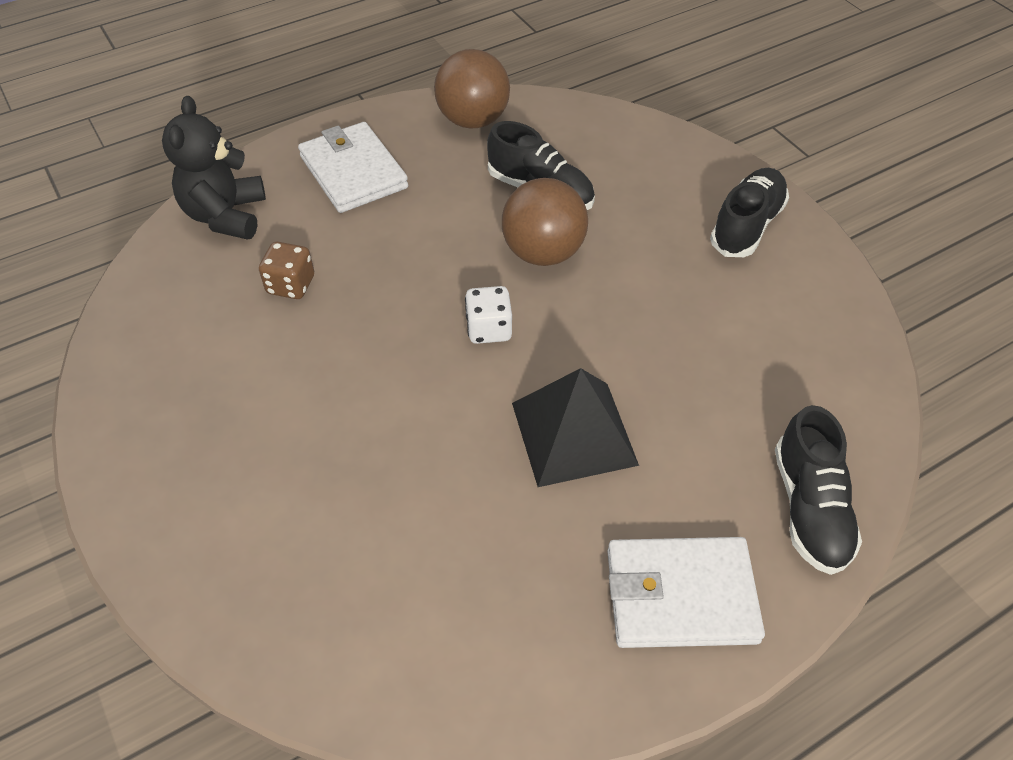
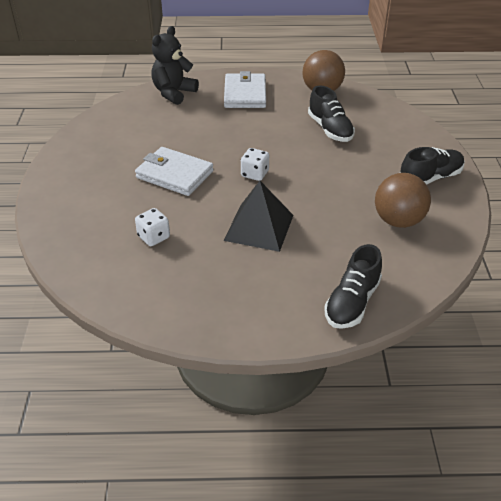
camera: 30 degrees right, 10 degrees down
brown dice [259,242,314,299] -> none
brown ball [502,178,588,266] -> brown ball moved to [375,173,431,228]
white wallet [607,537,765,648] -> white wallet moved to [135,147,214,196]
none -> white dice [135,208,170,246]

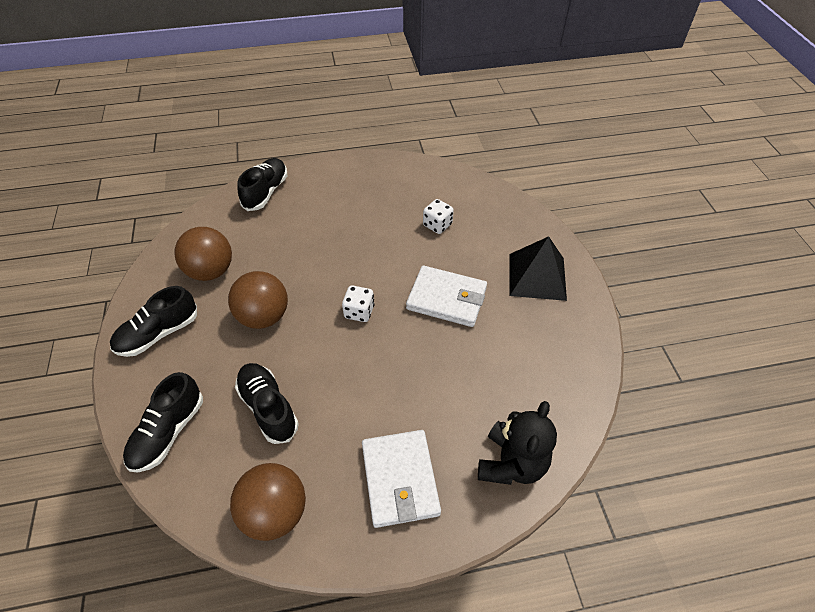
camera: 170 degrees right, 10 degrees up
black pyramid [224,181,293,252] -> black pyramid moved to [510,236,567,301]
none -> black shoe [123,372,203,473]
none -> brown ball [228,271,288,329]

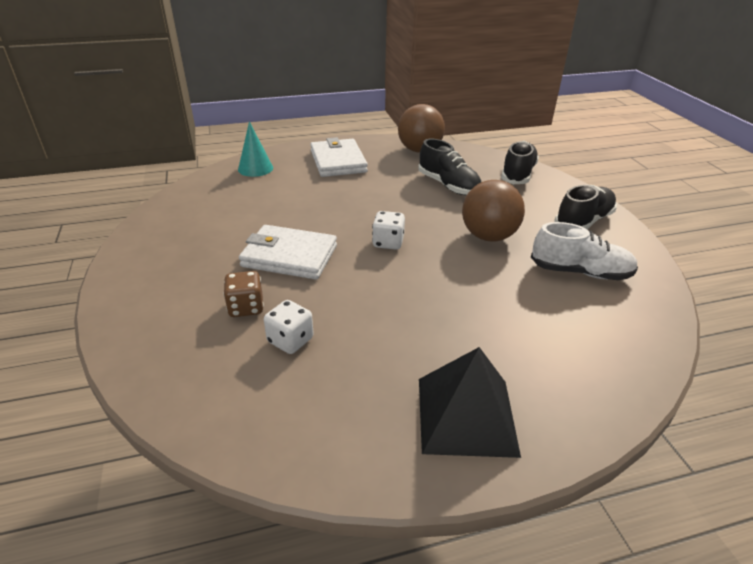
camera: 175 degrees right, 15 degrees down
brown ball [175,227,232,281] -> white shoe [531,222,638,280]
black shoe [237,158,287,211] -> none
black teddy bear [478,401,557,485] -> turquoise cone [238,121,273,177]
black pyramid [510,236,567,301] -> black pyramid moved to [419,347,521,458]
none -> brown dice [224,271,264,317]

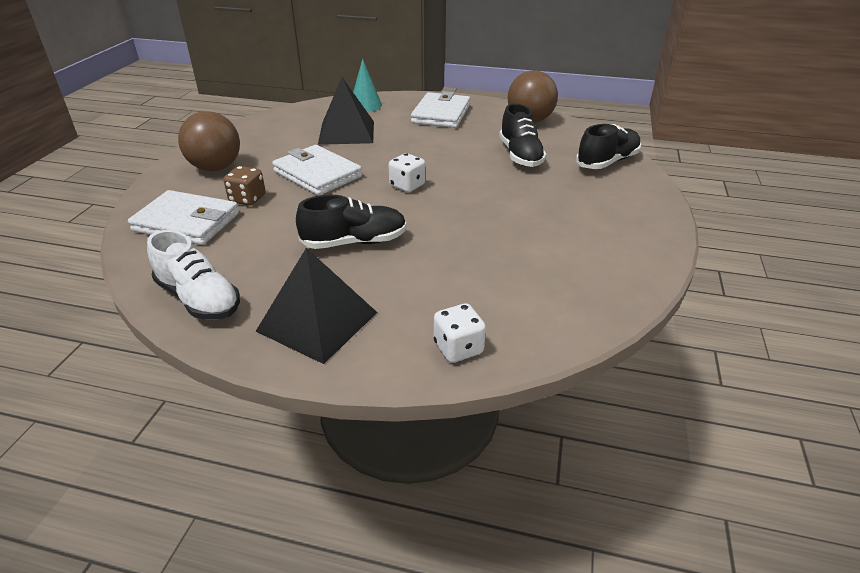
camera: 30 degrees right, 0 degrees up
white dice [264,300,314,354] -> white dice moved to [434,303,486,363]
brown ball [462,180,525,242] -> brown ball moved to [178,111,240,171]
white shoe [531,222,638,280] -> white shoe moved to [147,230,240,320]
black shoe [554,185,617,229] -> black shoe moved to [296,195,407,249]
none -> white wallet [128,190,239,245]
none -> black pyramid [318,78,374,145]

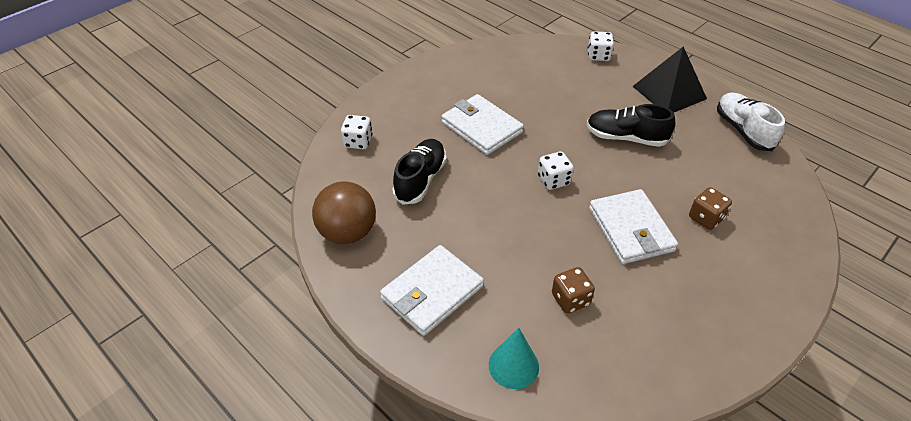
camera: 150 degrees left, 10 degrees up
white wallet [128,190,239,245] -> white wallet moved to [442,94,524,155]
brown ball [178,111,240,171] -> none
black pyramid [318,78,374,145] -> brown dice [552,267,595,313]
black shoe [576,124,641,169] -> white dice [341,115,372,150]

